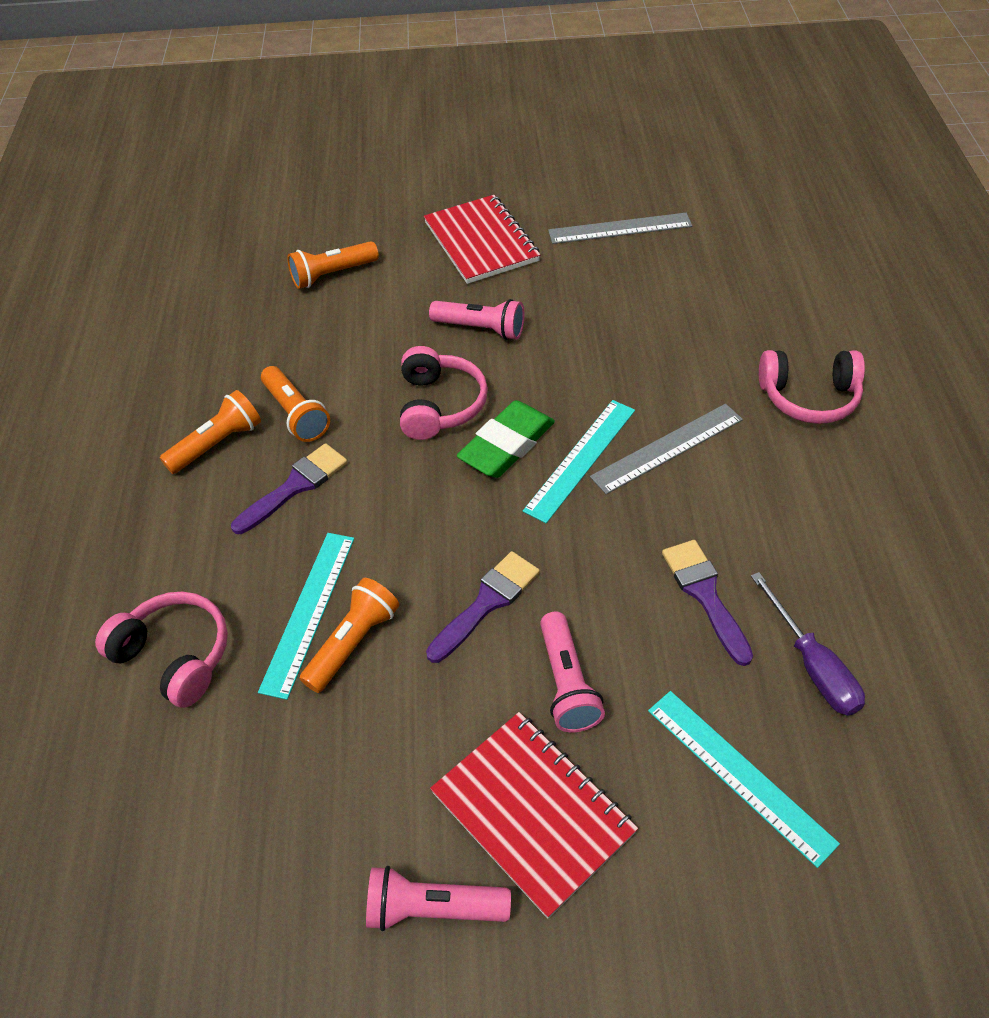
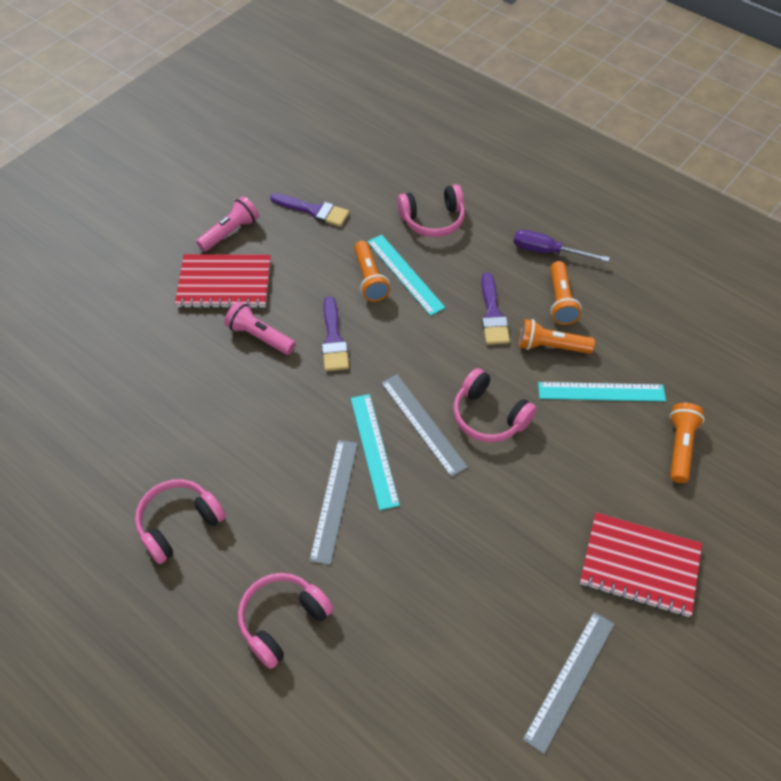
camera: 130 degrees right, 5 degrees up
pink flashlight [429,299,525,340] -> none
green eraser [457,400,555,478] -> grey ruler [381,374,468,477]
turquoise ruler [648,691,840,868] -> turquoise ruler moved to [538,382,666,402]
purple brush [662,540,753,666] -> purple brush moved to [270,193,349,227]
purple screwdriver [751,572,865,716] -> purple screwdriver moved to [514,230,610,262]
none -> pink headphones [135,479,226,564]

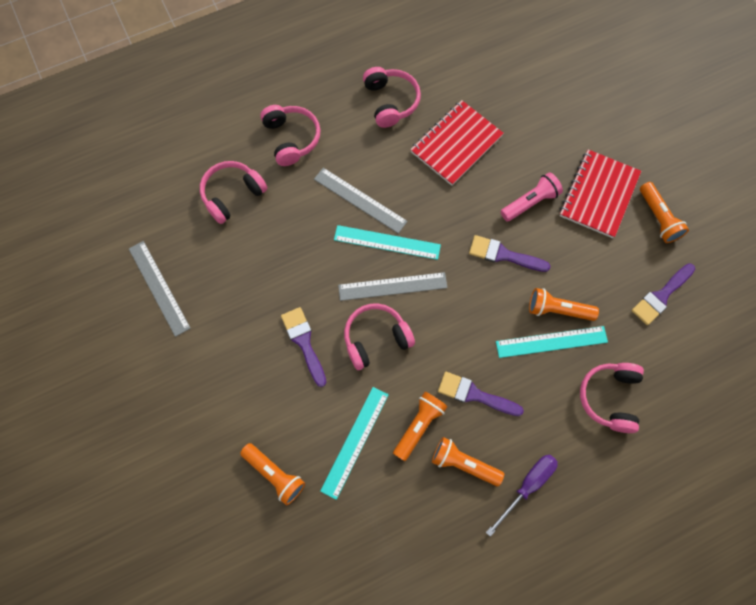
camera: 115 degrees right, 15 degrees up
pink flashlight [196,196,259,252] -> orange flashlight [640,182,689,243]
red notebook [580,512,702,617] -> red notebook moved to [410,100,504,186]
none -> pink headphones [200,161,268,224]
none -> purple brush [281,307,327,387]

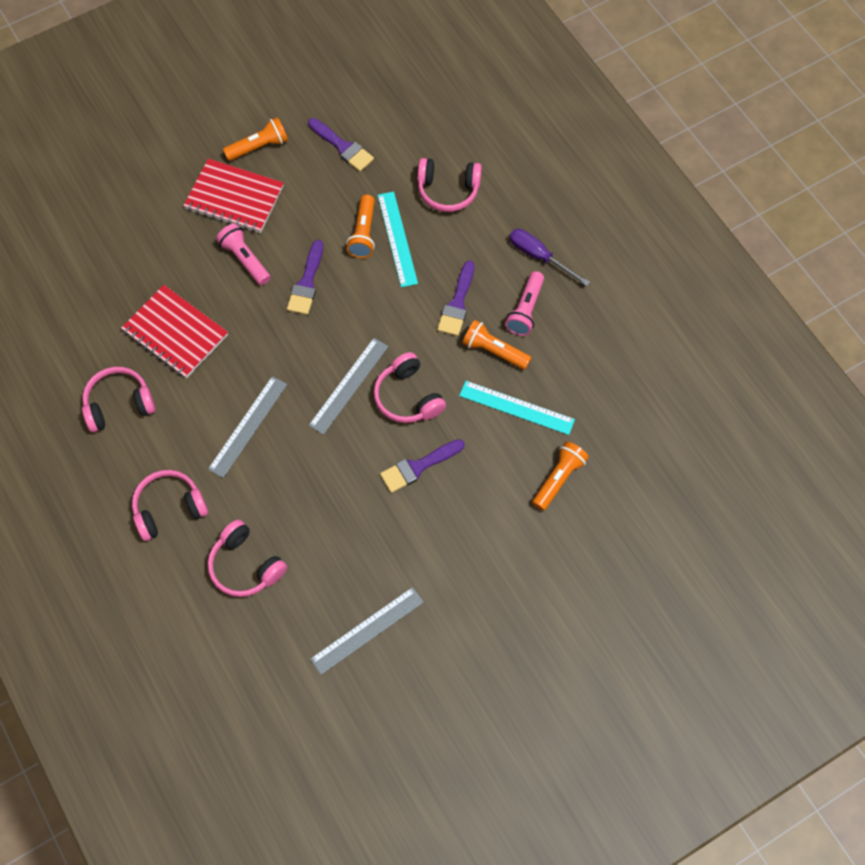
camera: 95 degrees left, 5 degrees down
turquoise ruler [334,225,441,260] -> none
grey ruler [338,272,448,301] -> grey ruler turned 45 degrees clockwise [308,338,388,435]
orange flashlight [432,437,504,486] -> pink flashlight [505,271,544,336]

